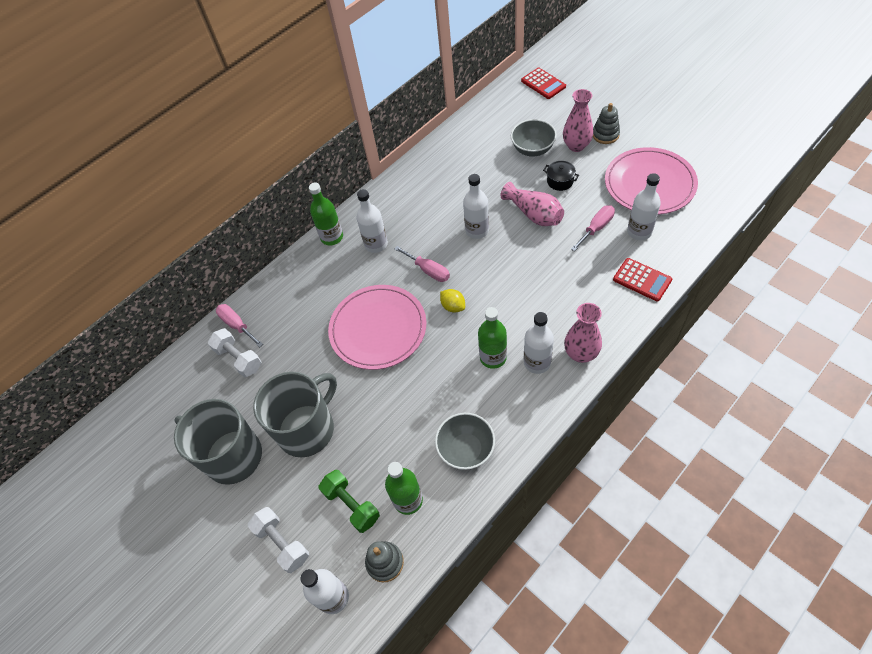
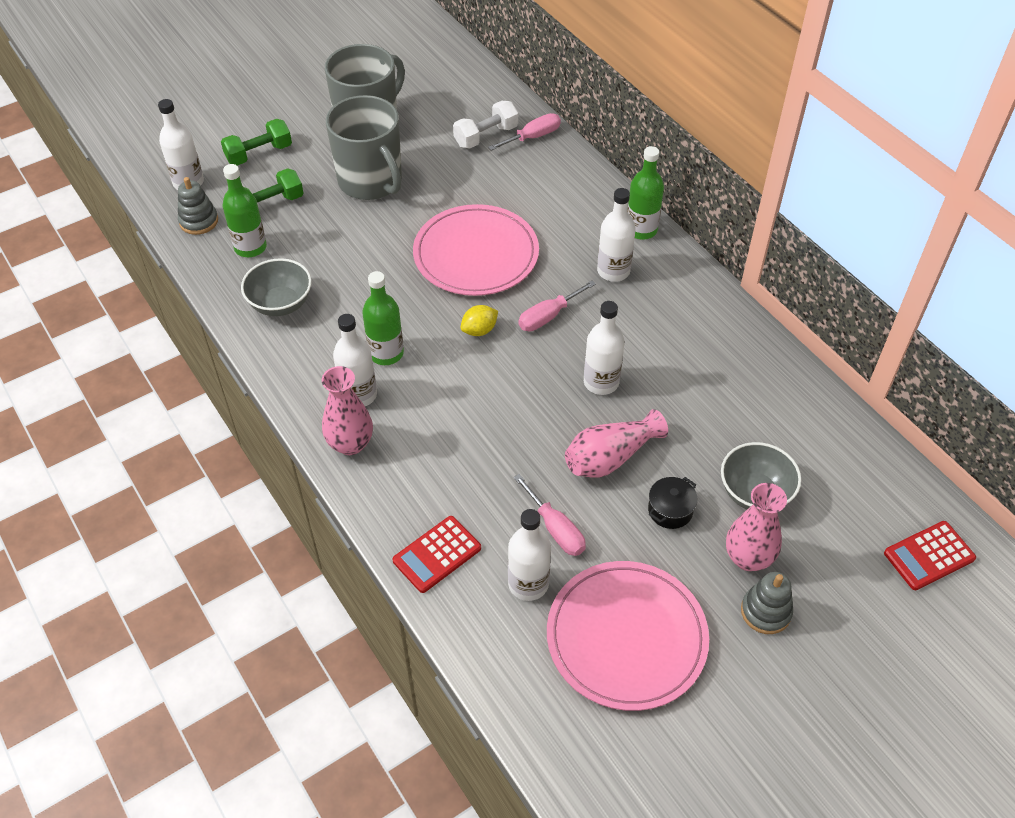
camera: 95 degrees right, 5 degrees down
white dumbbell [248,507,309,573] -> green dumbbell [221,119,292,166]

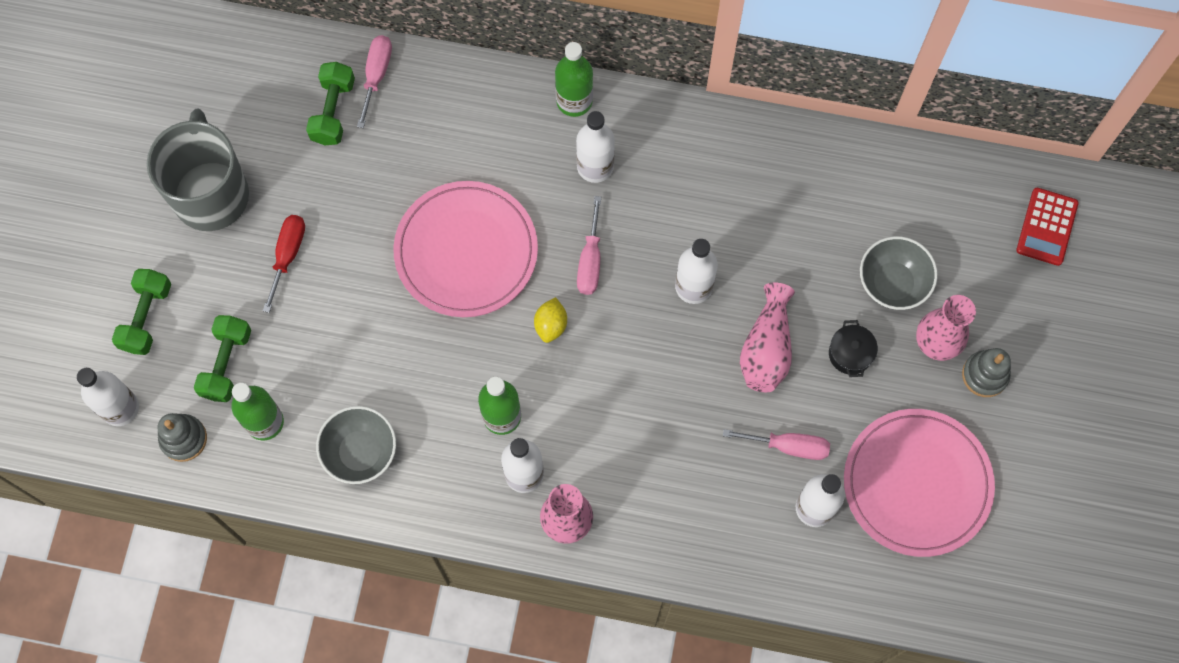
camera: 45 degrees left, 20 degrees up
grey mug [326,95,402,200] -> red screwdriver [263,215,305,313]
red calculator [392,516,481,593] -> none
white dumbbell [453,101,518,149] -> green dumbbell [306,62,355,145]

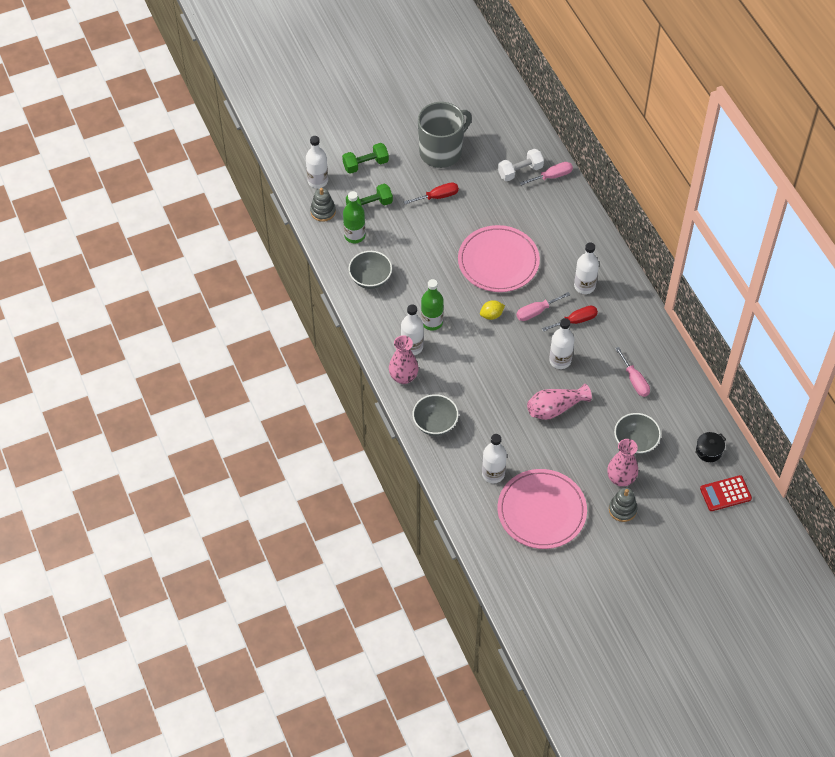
camera: 55 degrees right, 15 degrees down
green dumbbell [306,62,355,145] -> white dumbbell [498,149,544,181]
green bottle [555,42,593,117] -> none
pink screwdriver [723,429,830,460] -> pink screwdriver moved to [615,347,650,397]
black pot [829,320,878,377] -> black pot moved to [695,432,726,462]
none -> grey bowl [412,394,459,436]
none -> red screwdriver [542,305,598,332]

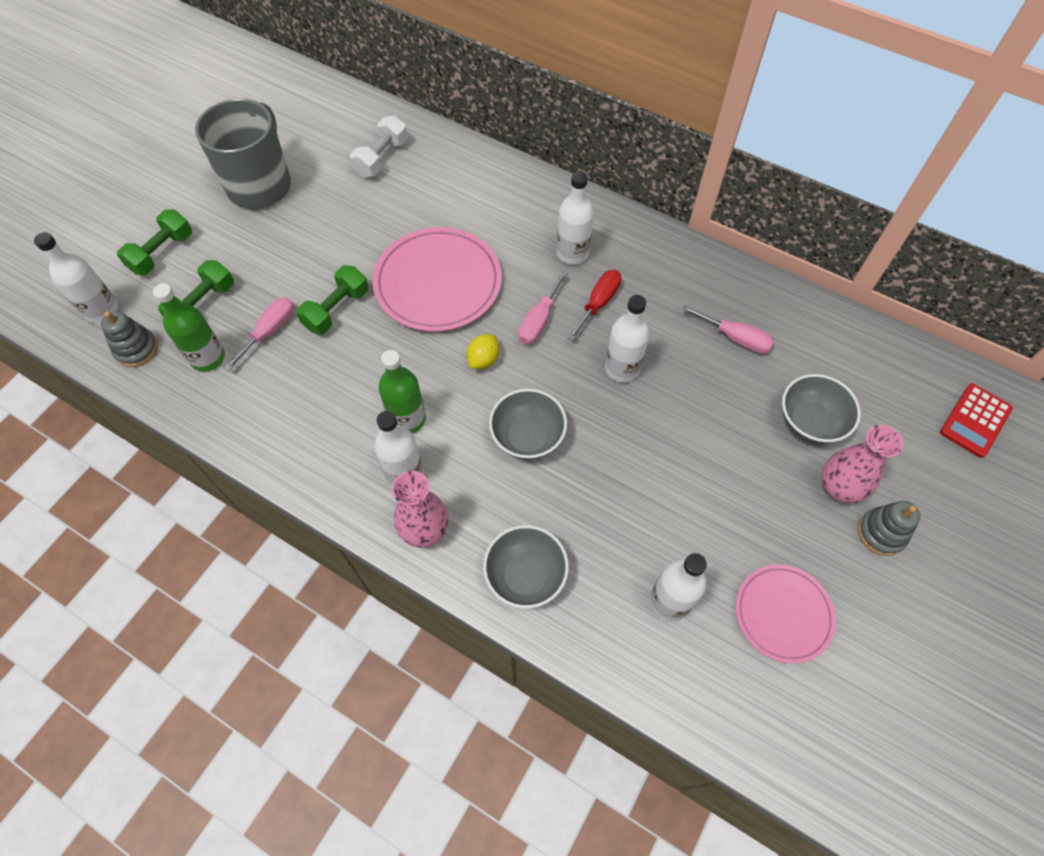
camera: 35 degrees left, 5 degrees up
grey bowl [348,251,392,289] -> grey bowl moved to [489,389,567,460]
red screwdriver [404,182,459,204] -> none
pink plate [498,469,587,549] -> pink plate [735,564,836,664], size x0.62
pink screwdriver [520,162,573,185] -> pink screwdriver moved to [224,297,294,371]
pink vase [527,384,592,420] -> none
black pot [695,432,726,462] -> none
none -> green dumbbell [296,265,369,335]

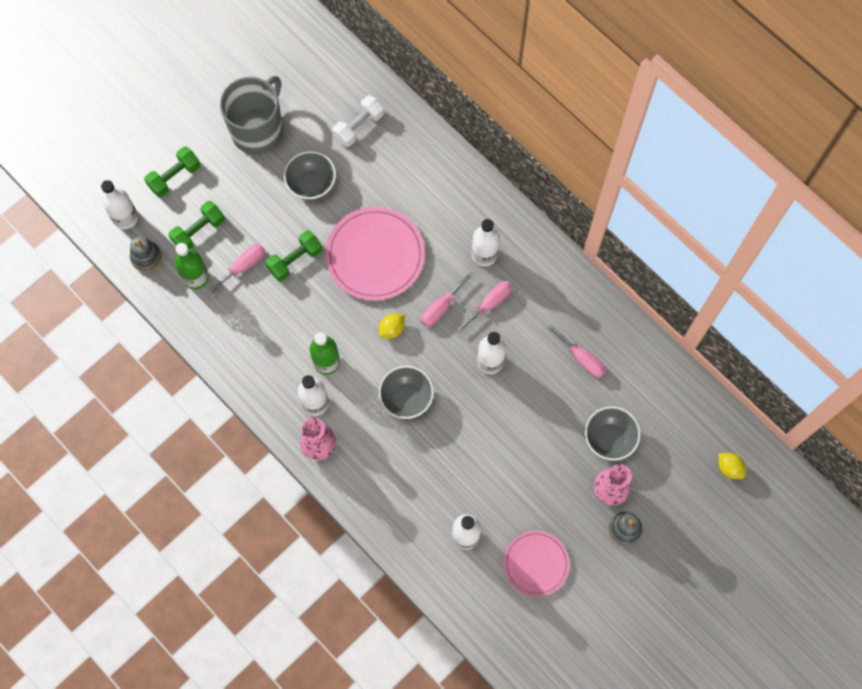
camera: 15 degrees right, 10 degrees up
grey bowl [483,525,569,608] -> grey bowl moved to [284,151,336,200]
red screwdriver [567,270,621,341] -> pink screwdriver [456,281,512,333]
red calculator [940,383,1013,458] -> yellow lemon [719,453,746,479]

